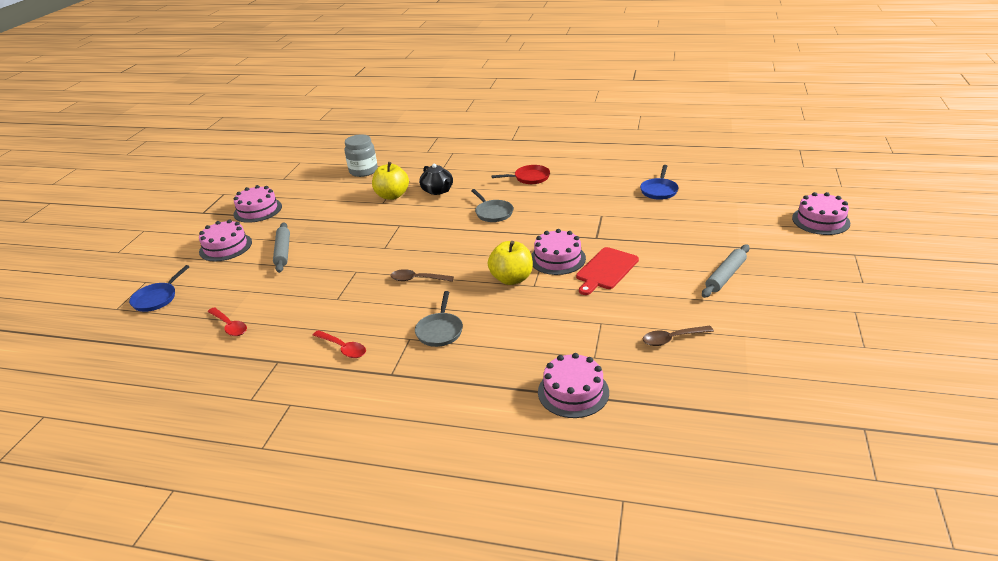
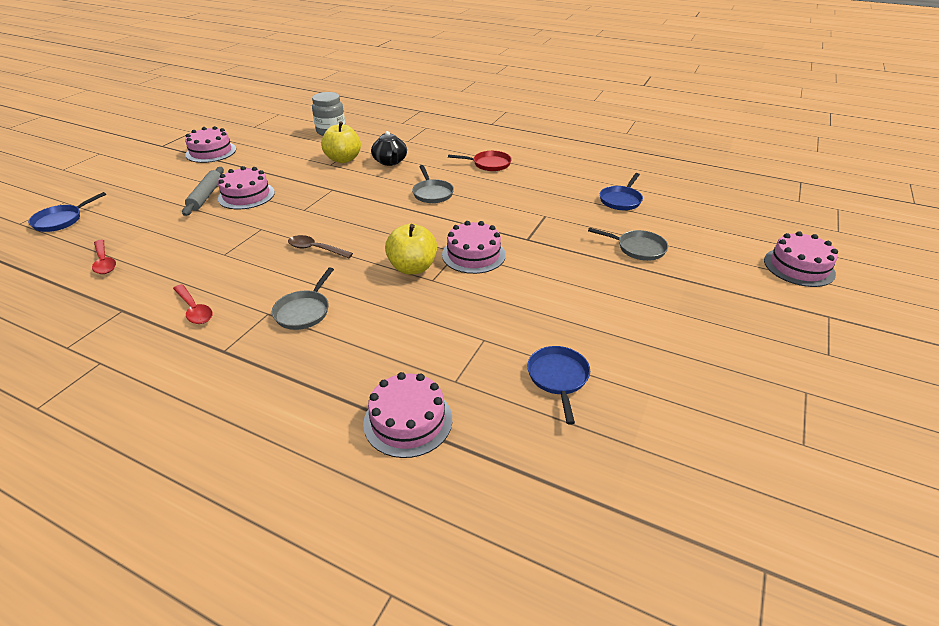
camera: 10 degrees right, 5 degrees up
pink cake [199,219,252,261] -> pink cake moved to [218,166,275,209]
red cutting board [576,247,639,295] -> none
brown spoon [643,326,714,346] -> blue pan [527,346,590,425]
grey rolling pin [702,245,750,298] -> none
none -> grey pan [588,228,668,261]

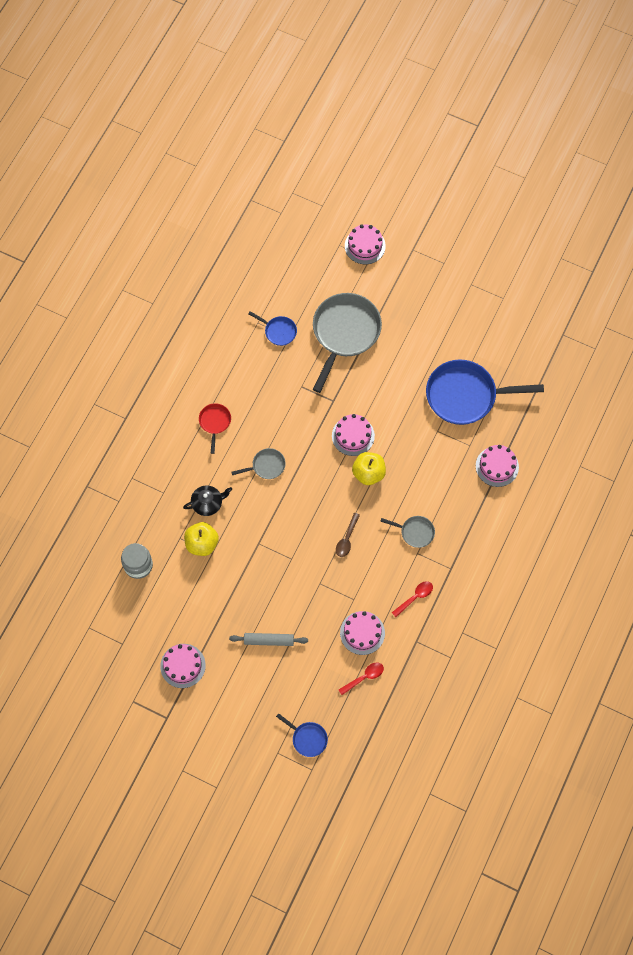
camera: 90 degrees left, 30 degrees up
pink cake [218,166,275,209] -> pink cake moved to [340,611,385,655]
blue pan [527,346,590,425] -> blue pan [426,359,544,425], size x2.16
grey pan [588,228,668,261] -> grey pan [313,293,382,393], size x2.16

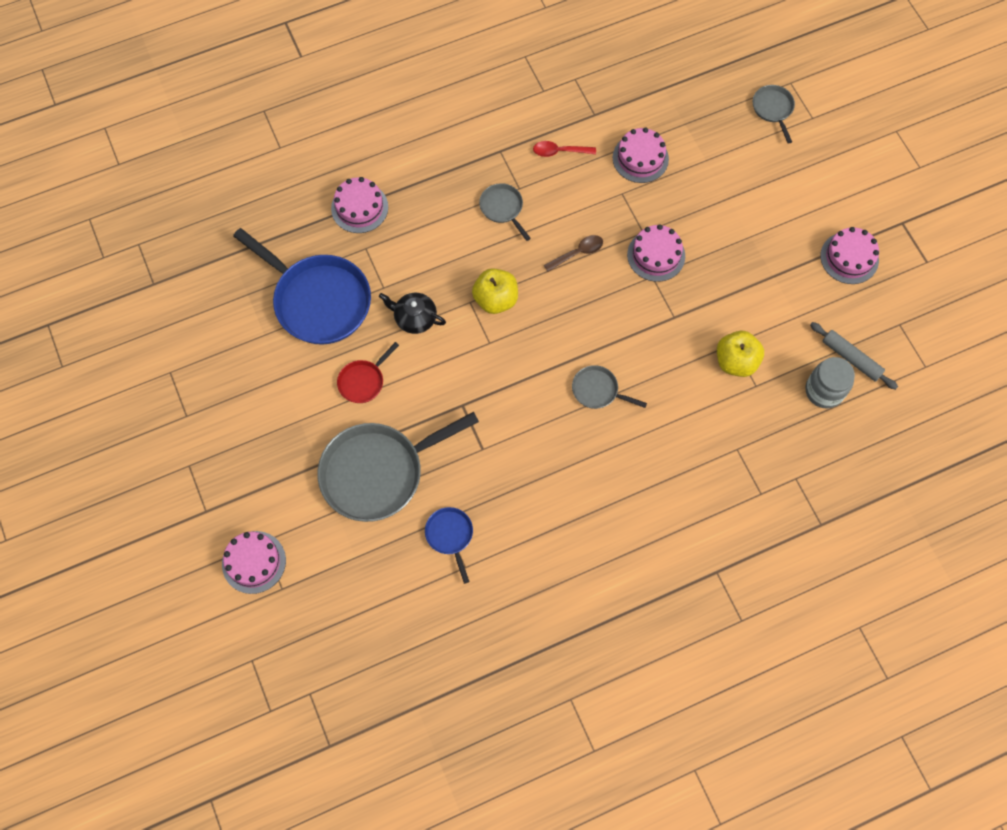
camera: 140 degrees left, 0 degrees up
black teapot [183,485,232,516] -> black teapot moved to [379,293,446,334]
red pan [199,403,231,454] -> red pan moved to [337,342,399,403]
grey rolling pin [229,633,308,646] -> grey rolling pin moved to [810,322,898,390]
blue pan [276,713,328,757] -> grey pan [753,85,795,143]
pink cake [332,414,375,456] -> pink cake moved to [627,224,685,282]
red spoon [339,663,384,695] -> none

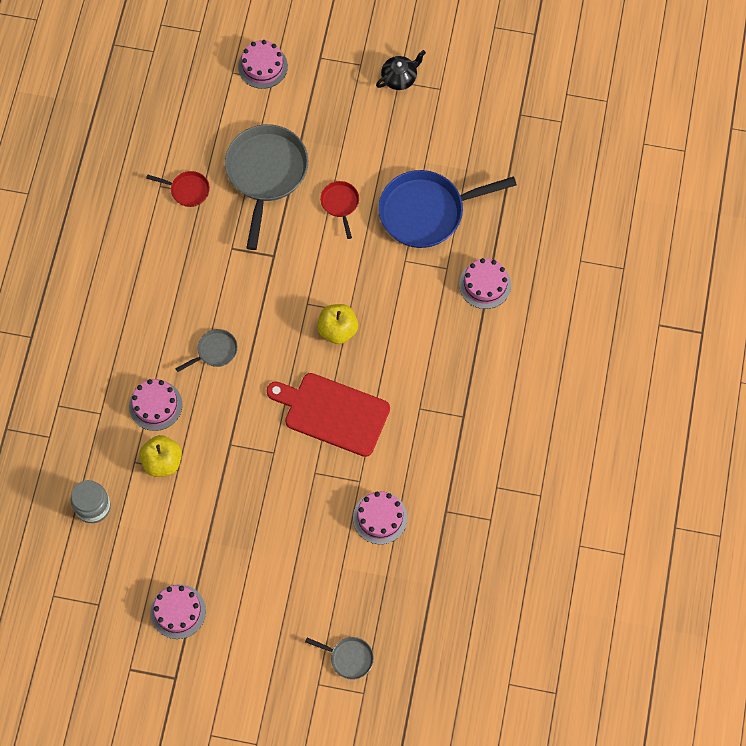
camera: 125 degrees right, 0 degrees up
black teapot [379,293,446,334] -> black teapot moved to [376,50,426,90]
blue pan [425,507,473,584] -> red pan [146,171,210,207]
grey pan [479,183,531,241] -> none
red spoon [533,141,596,157] -> none
brown spoon [544,235,603,272] -> red cutting board [267,373,390,457]
pink cake [627,224,685,282] -> pink cake moved to [129,379,182,431]
grey rolling pin [810,322,898,390] -> none

